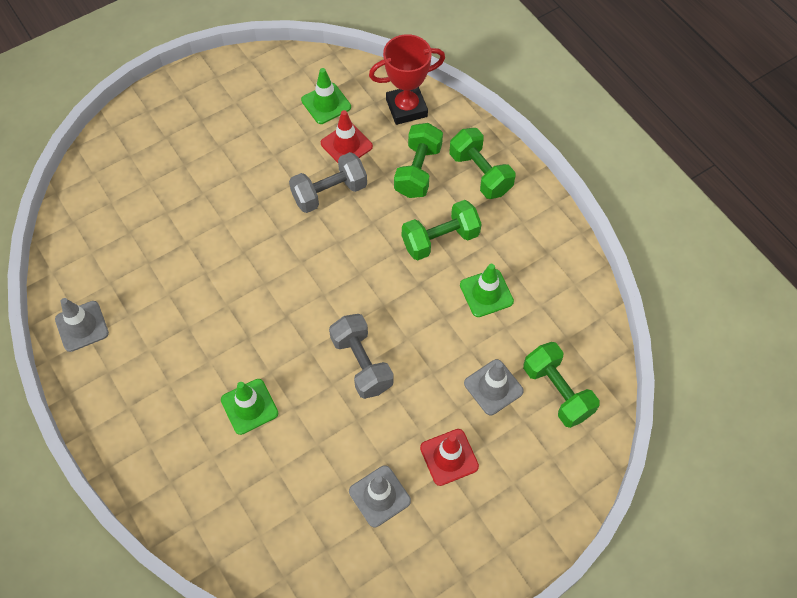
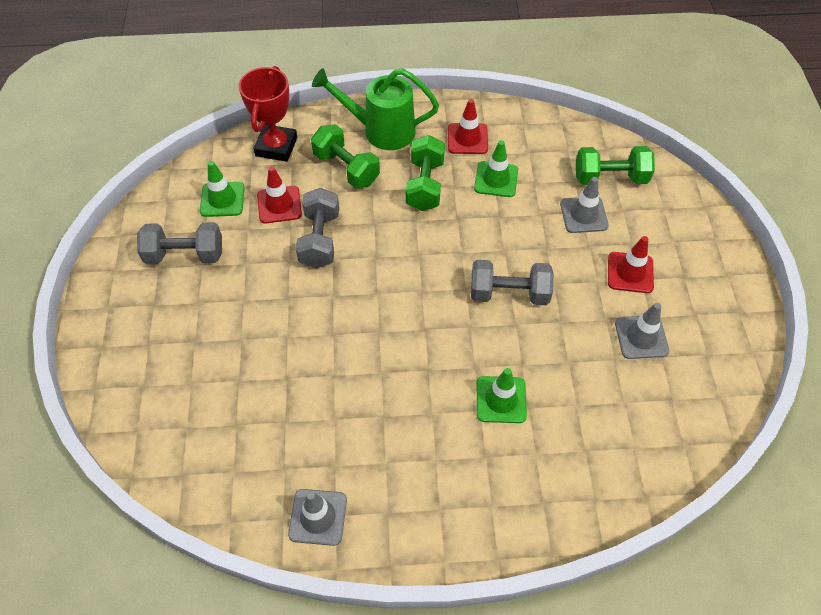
camera: 60 degrees left, 5 degrees down
green dumbbell [449,128,516,199] -> green watering can [312,68,439,150]
none -> grey dumbbell [137,222,222,264]
none -> red traffic cone [448,99,488,154]

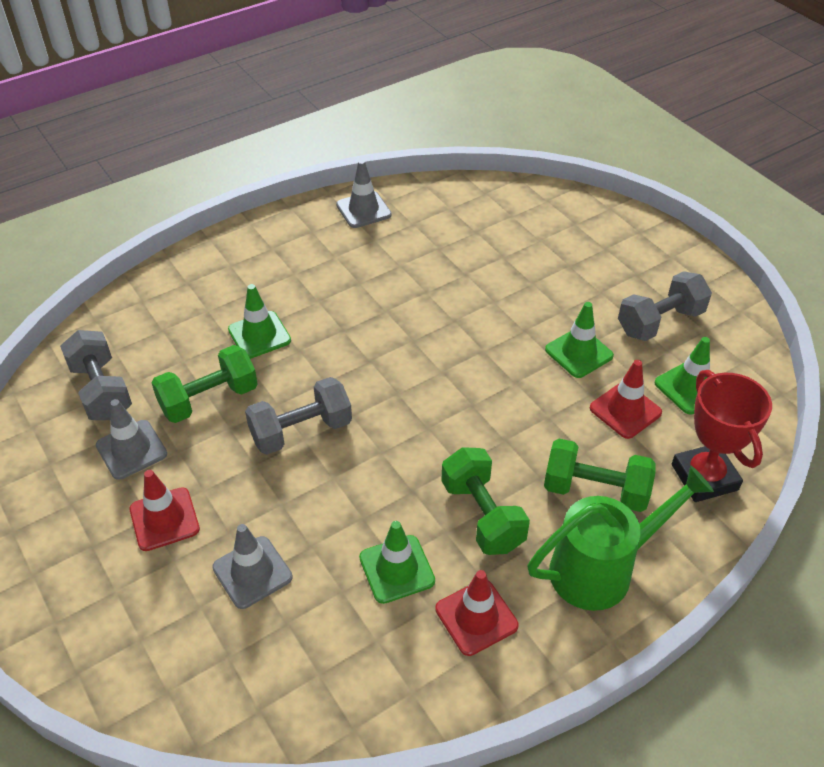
camera: 150 degrees right, 10 degrees down
grey dumbbell [296,188,339,268] -> grey dumbbell moved to [60,330,132,420]
green dumbbell [576,146,655,185] -> green dumbbell moved to [152,345,258,423]
none -> green traffic cone [545,302,614,378]

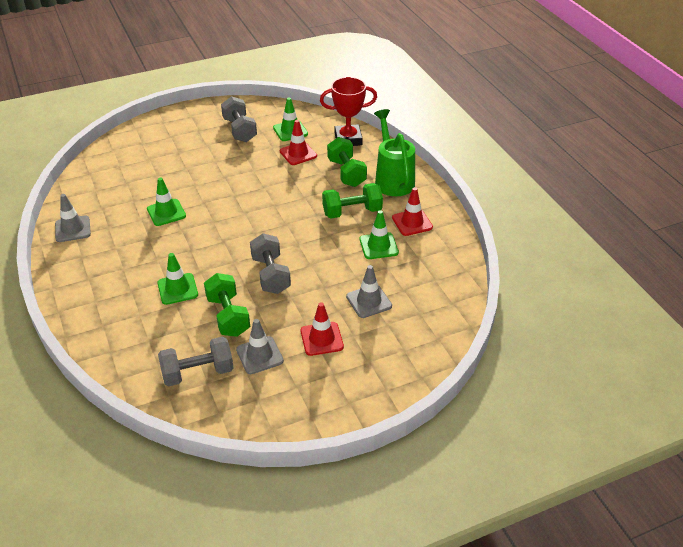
camera: 80 degrees left, 5 degrees down
green dumbbell [544,439,656,512] -> green dumbbell turned 45 degrees counterclockwise [327,137,367,187]
green traffic cone [545,302,614,378] -> green traffic cone moved to [147,178,186,226]

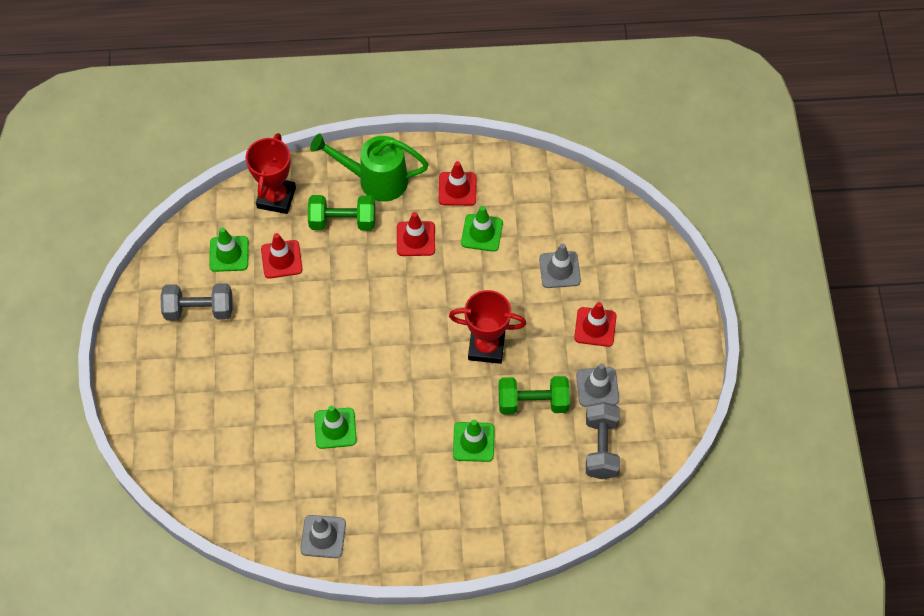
camera: 70 degrees left, 20 degrees up
grey dumbbell [250,233,291,294] -> red trophy [449,290,526,364]
green dumbbell [322,183,383,218] -> red traffic cone [397,212,435,256]

